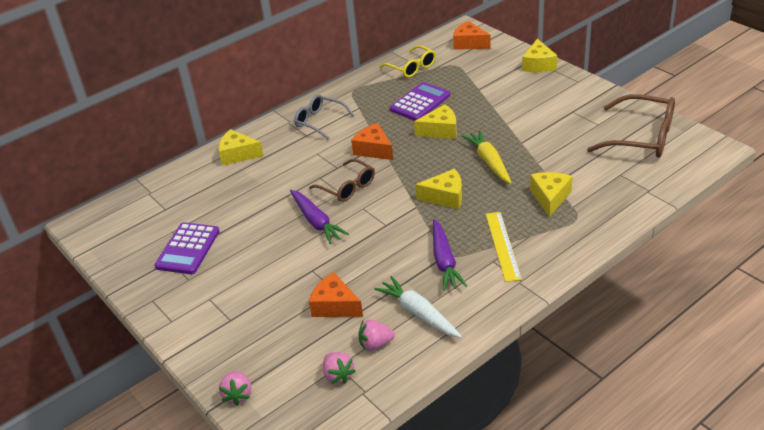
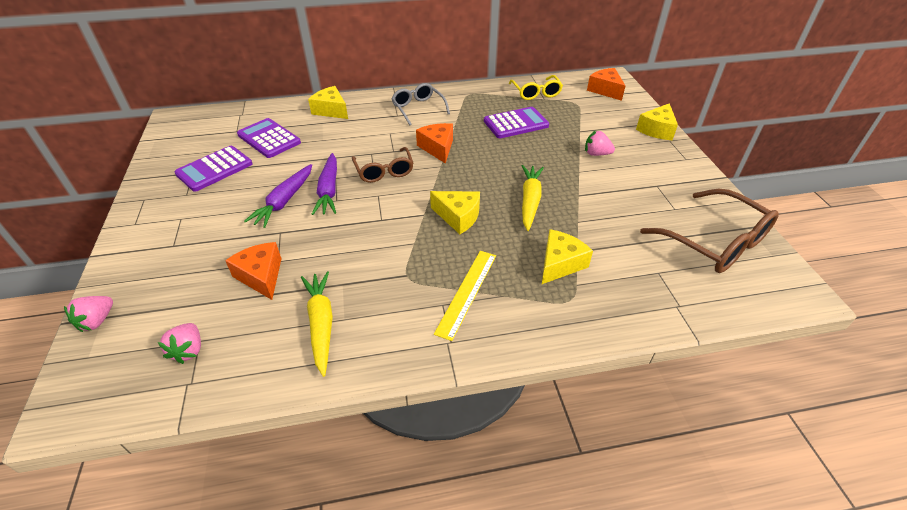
camera: 25 degrees right, 5 degrees up
pink strawberry [359,320,395,351] -> pink strawberry moved to [585,131,615,156]
white carrot [374,276,462,338] -> yellow carrot [301,271,333,377]
yellow cheese [414,104,457,139] -> none
purple carrot [433,219,467,291] -> purple carrot moved to [244,164,312,228]
none -> purple calculator [237,118,301,158]

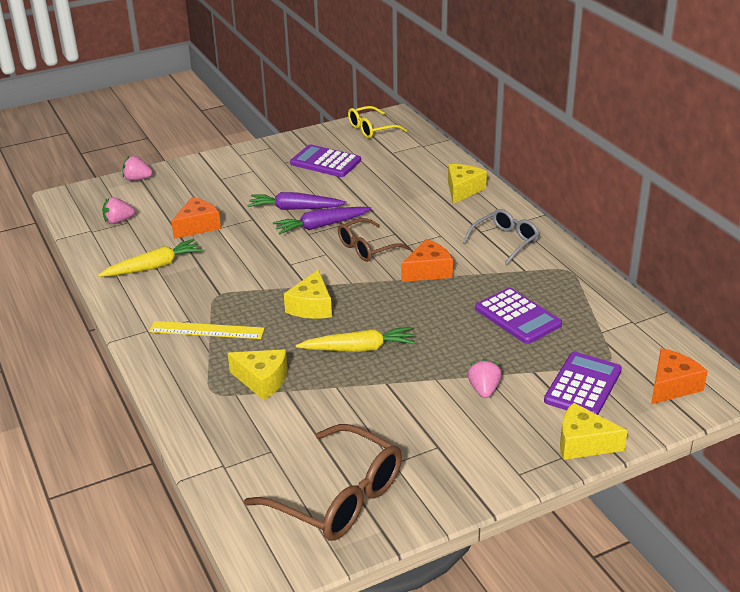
camera: 75 degrees right, 10 degrees down
purple calculator [237,118,301,158] -> purple calculator moved to [544,352,622,415]
yellow glasses [509,75,563,100] -> yellow glasses moved to [348,106,407,139]
brown glasses [640,189,779,273] -> brown glasses turned 90 degrees counterclockwise [244,424,402,541]

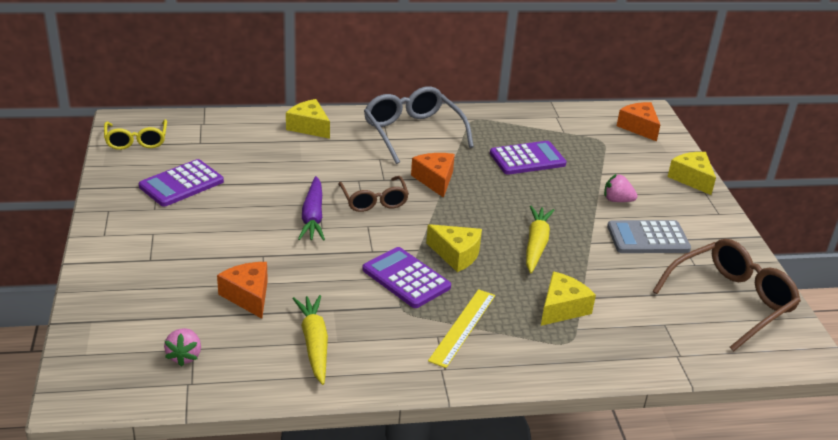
camera: 75 degrees left, 0 degrees up
pink strawberry [122,156,153,181] -> none
purple carrot [248,192,347,210] -> none
grey glasses [463,209,539,264] -> grey glasses [364,86,474,164], size x1.61
purple calculator [544,352,622,415] -> purple calculator moved to [362,247,451,308]
yellow cheese [560,402,628,460] -> yellow cheese turned 120 degrees clockwise [668,152,716,195]
none -> grey calculator [607,220,691,253]

